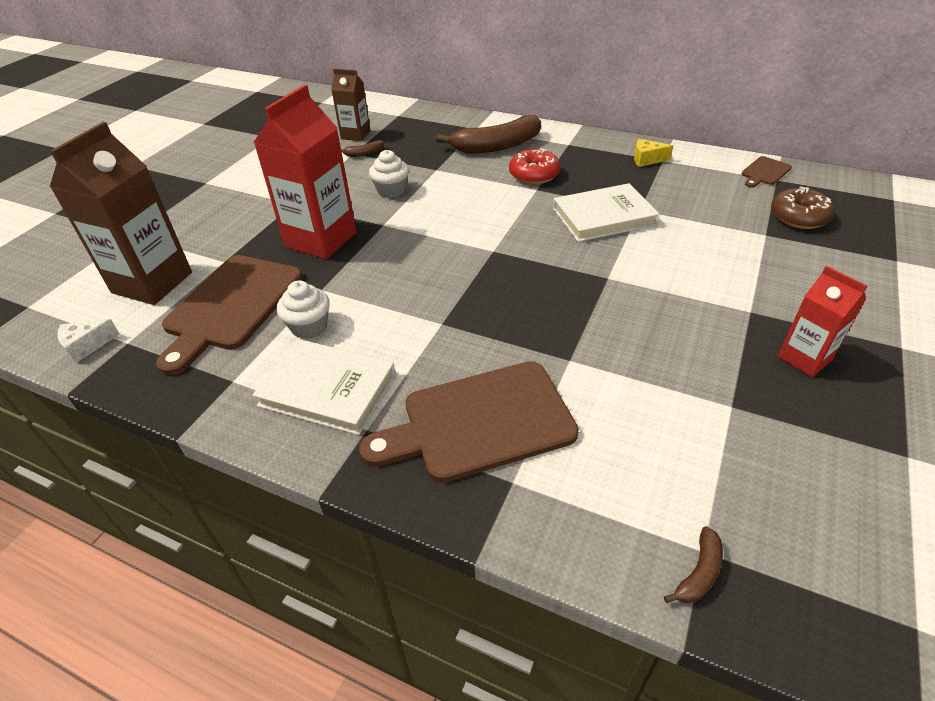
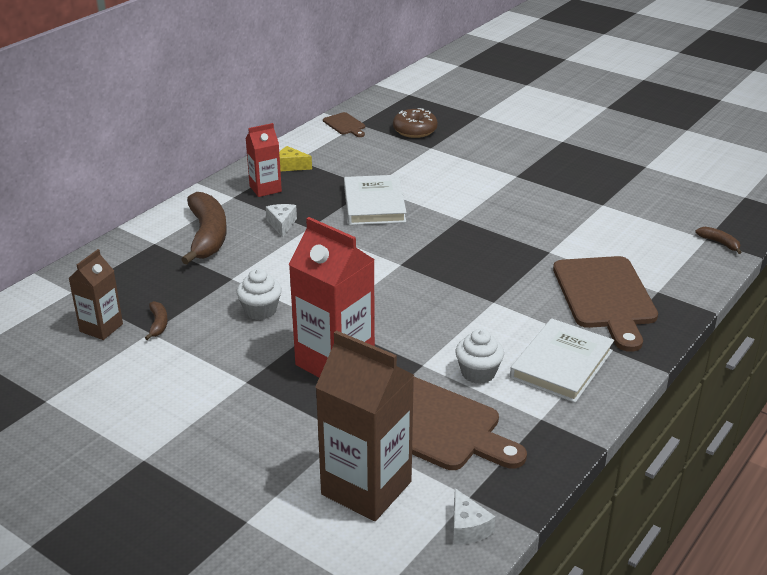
camera: 80 degrees left, 10 degrees down
red donut [509,148,560,184] -> white cheese [266,204,297,237]
yellow cheese [634,139,673,167] -> yellow cheese turned 90 degrees clockwise [279,146,312,171]
red carton [778,266,867,377] -> red carton moved to [246,123,282,197]

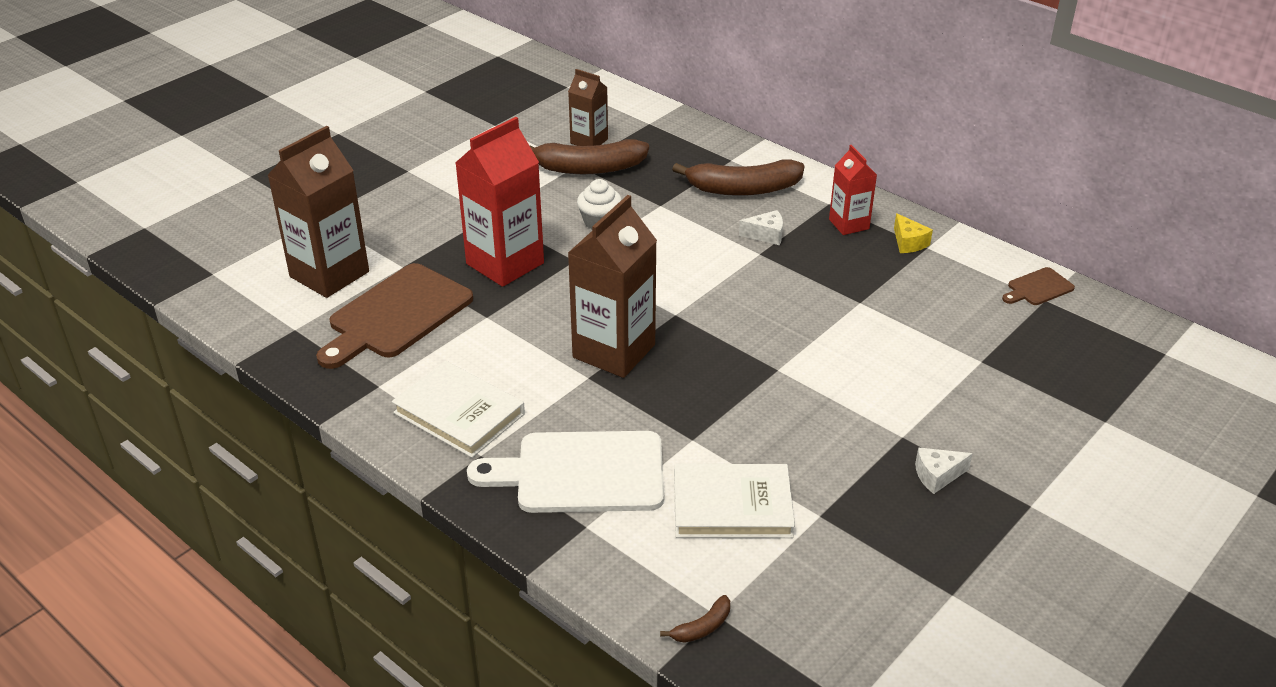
camera: 95 degrees right, 5 degrees up
brown banana [145,301,168,340] -> brown banana [529,139,649,174], size x2.32
yellow cheese [279,146,312,171] -> yellow cheese turned 135 degrees clockwise [894,213,933,253]
white book [344,175,407,225] -> white book moved to [674,464,795,538]
brown donut [393,108,438,138] -> none
white cheese [453,488,495,545] -> white cheese moved to [915,448,973,494]
white cupcake [455,329,504,384] -> none
brown cutting board [553,256,658,352] -> white cutting board [467,431,664,513]
none -> brown carton [568,195,657,378]

